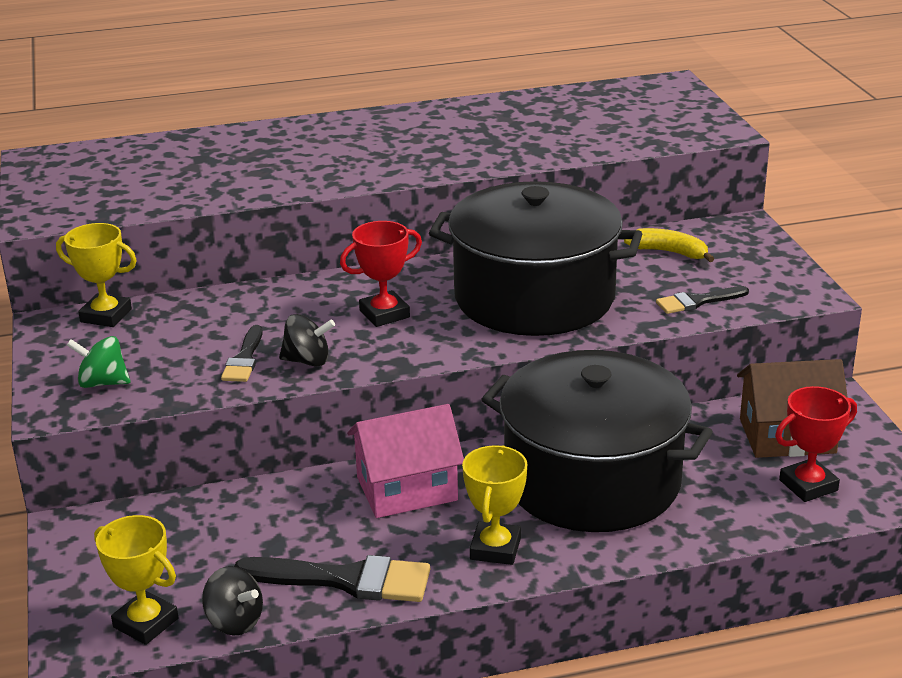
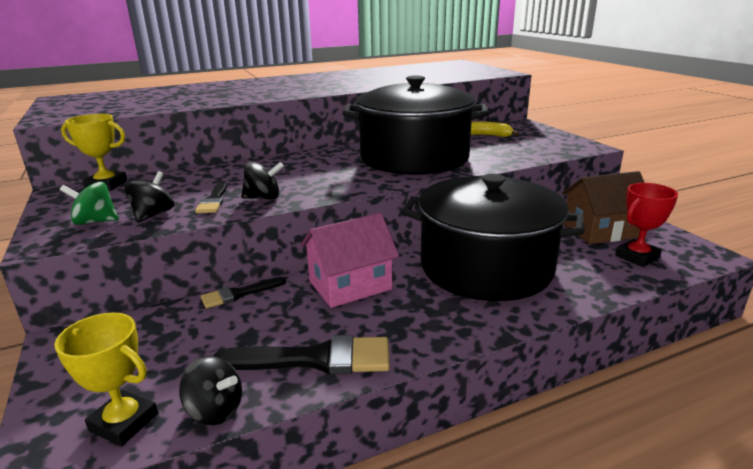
camera: 10 degrees left, 5 degrees down
red trophy [340,221,422,327] -> none
yellow trophy [462,445,527,565] -> none
black brush [656,286,749,314] -> black brush moved to [201,277,286,308]
none -> black spinning top [125,171,174,223]

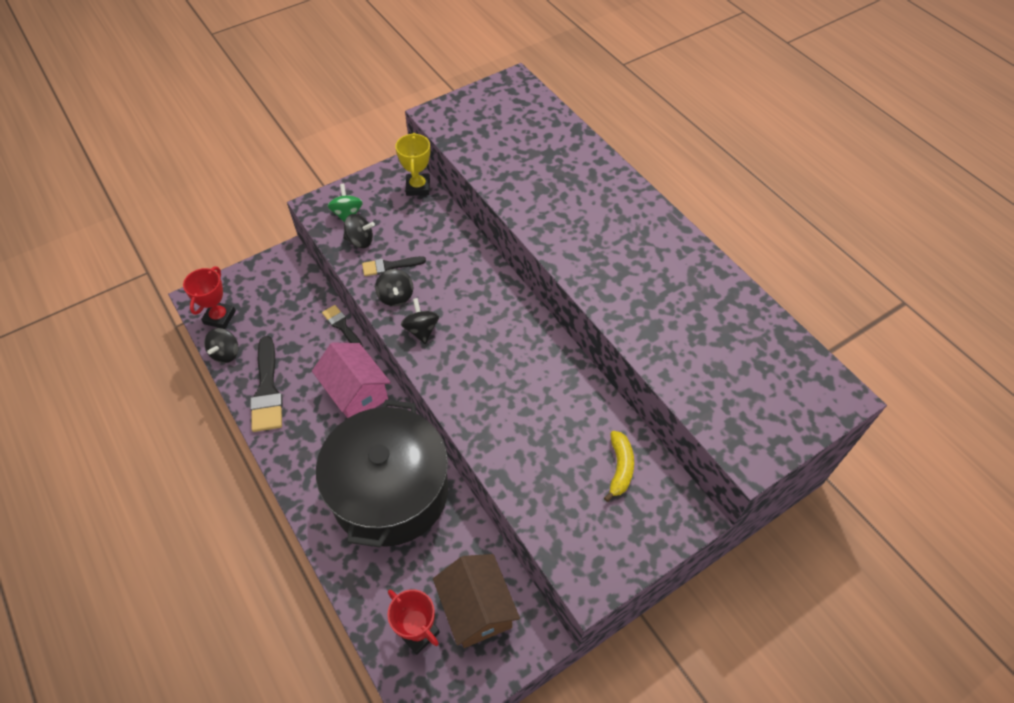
camera: 80 degrees right, 30 degrees up
yellow trophy [54,313,158,446] -> red trophy [183,267,236,329]
black pot [342,76,489,175] -> none
none -> black spinning top [401,298,439,344]

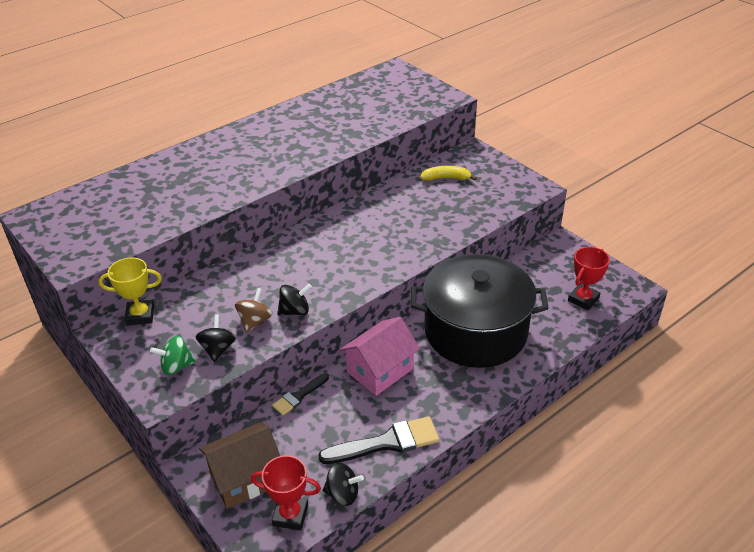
camera: 95 degrees left, 15 degrees down
black brush [362,256,426,276] -> brown spinning top [235,288,272,333]
black spinning top [401,298,439,344] -> none
brown house [433,554,520,648] -> brown house moved to [199,422,280,509]

